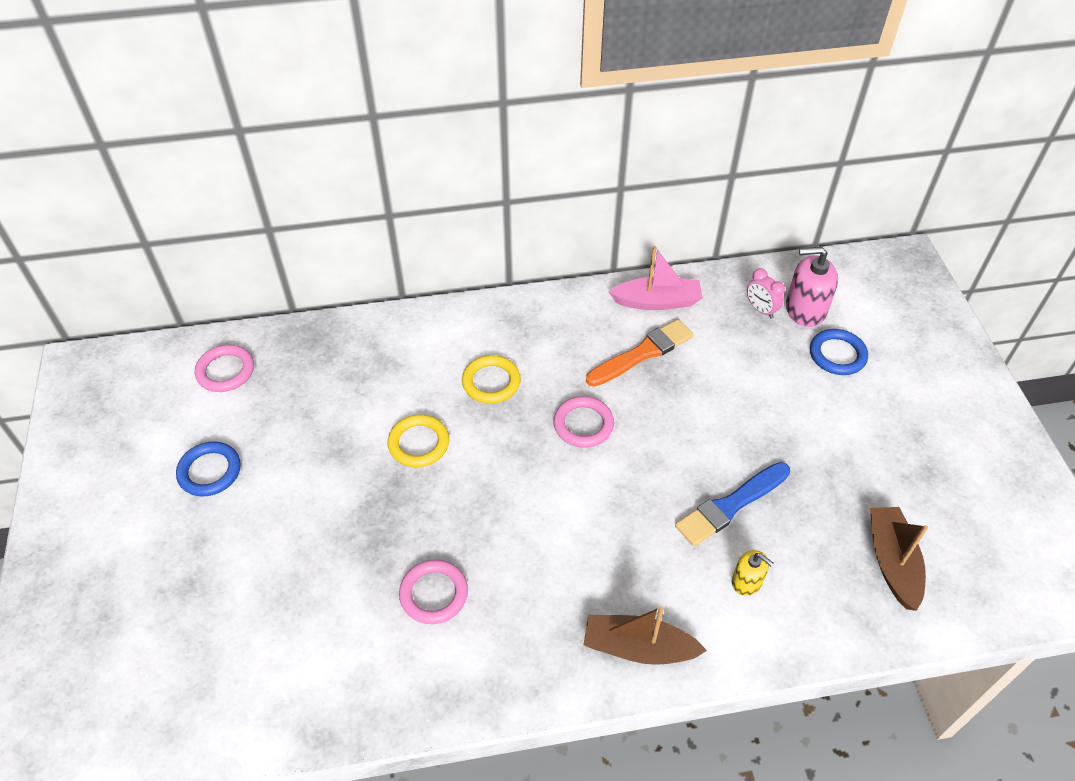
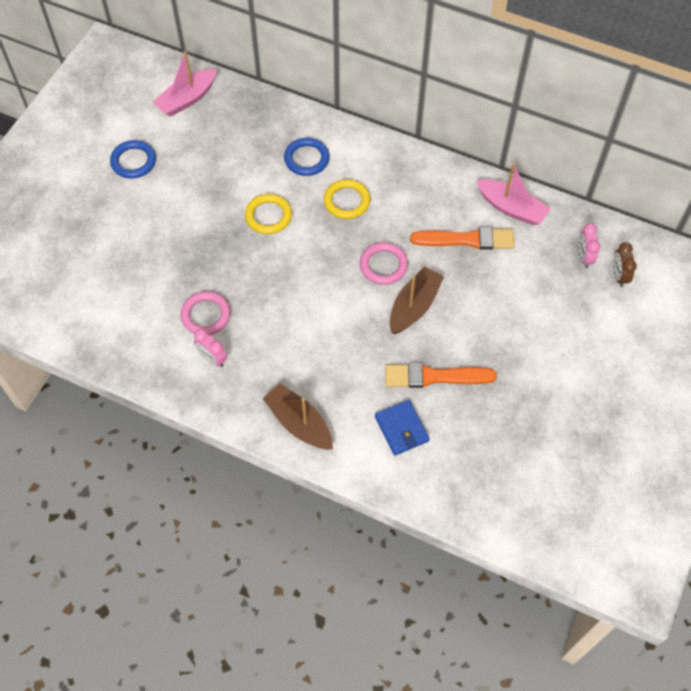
camera: 35 degrees right, 10 degrees up
pink ring [195,345,254,392] -> pink boat [153,50,217,117]
blue brush [675,462,790,546] -> orange brush [385,363,497,388]
yellow soap dispenser [732,550,773,596] -> blue wallet [375,400,430,456]
pink soap dispenser [786,247,838,327] -> brown clock [613,242,637,287]
blue ring [810,329,868,375] -> blue ring moved to [284,138,330,176]
brown boat [870,507,928,611] -> brown boat moved to [390,267,444,334]
none -> pink clock [194,329,227,367]

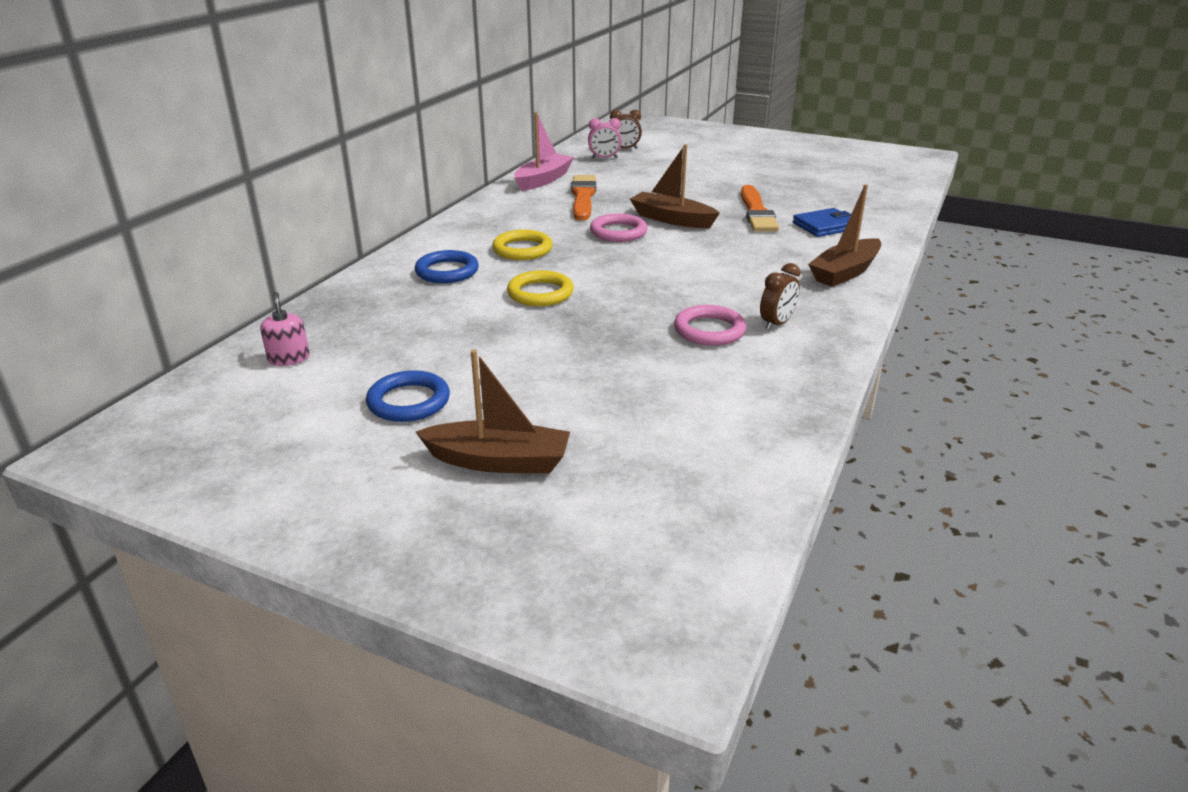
camera: 90 degrees left, 30 degrees down
pink boat [153,50,217,117] -> pink soap dispenser [260,292,310,366]
pink clock [194,329,227,367] -> brown clock [760,263,800,330]
none -> brown boat [416,350,570,473]

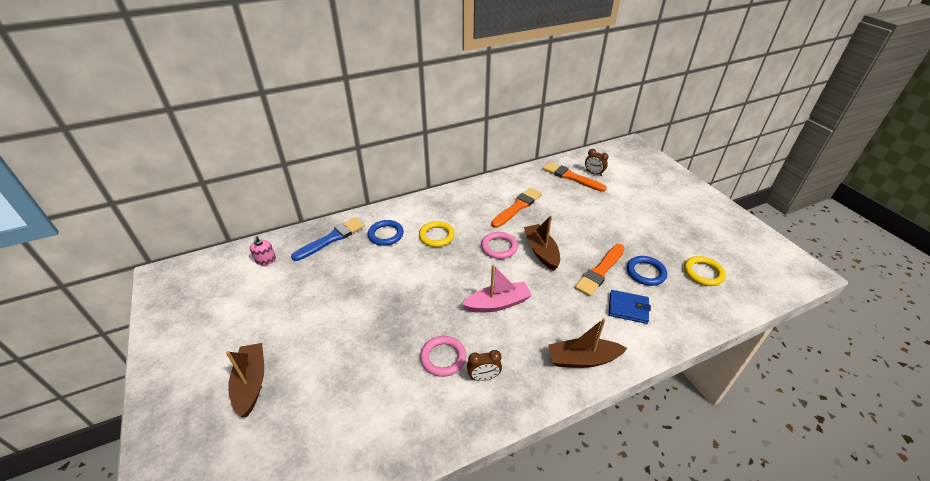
camera: 40 degrees right, 10 degrees up
pink soap dispenser [260,292,310,366] -> pink soap dispenser turned 150 degrees clockwise [250,236,276,265]
blue ring [366,370,450,422] -> blue ring moved to [627,256,667,286]
brown boat [416,350,570,473] -> brown boat turned 150 degrees counterclockwise [226,343,264,417]
yellow ring [507,270,574,306] -> yellow ring moved to [684,256,726,286]
pink boat [514,112,574,191] -> pink boat moved to [462,264,532,313]
pink clock [588,118,622,159] -> orange brush [543,162,607,192]
none -> blue brush [291,217,365,261]

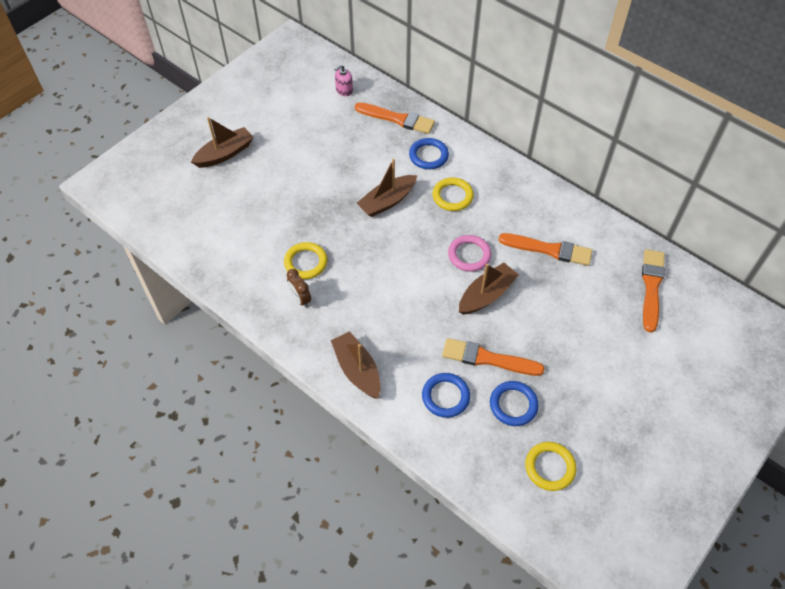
camera: 65 degrees right, 15 degrees up
blue brush [291,217,365,261] -> orange brush [355,102,435,134]
pink ring [420,336,466,377] -> yellow ring [284,242,327,279]
pink boat [462,264,532,313] -> none
brown clock [585,149,609,176] -> none
blue wallet [608,290,651,324] -> blue ring [422,373,470,418]
none -> brown boat [357,159,417,217]

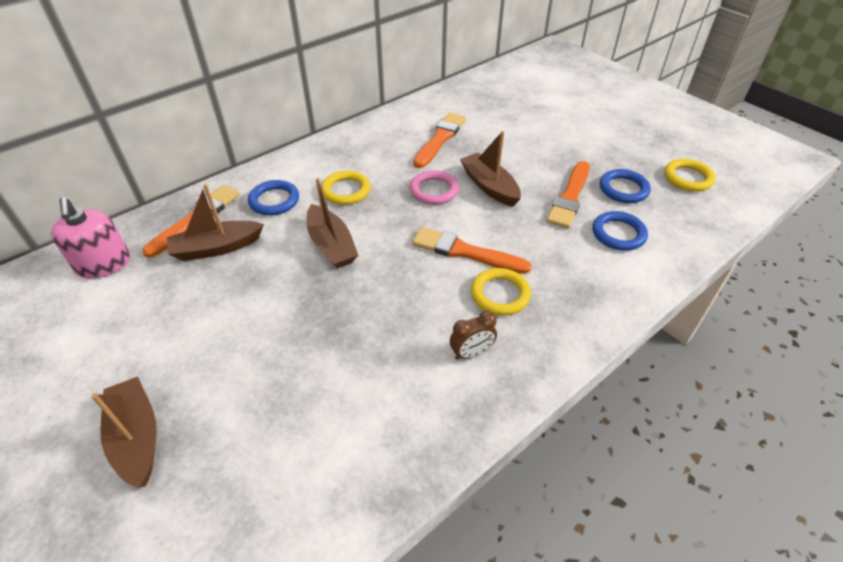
camera: 80 degrees left, 10 degrees down
yellow ring [284,242,327,279] -> yellow ring moved to [471,268,531,315]
brown boat [331,331,380,398] -> brown boat moved to [167,184,264,261]
pink soap dispenser [334,65,353,96] -> pink soap dispenser [51,198,130,279], size x1.73
orange brush [642,249,665,333] -> orange brush moved to [412,227,532,274]

